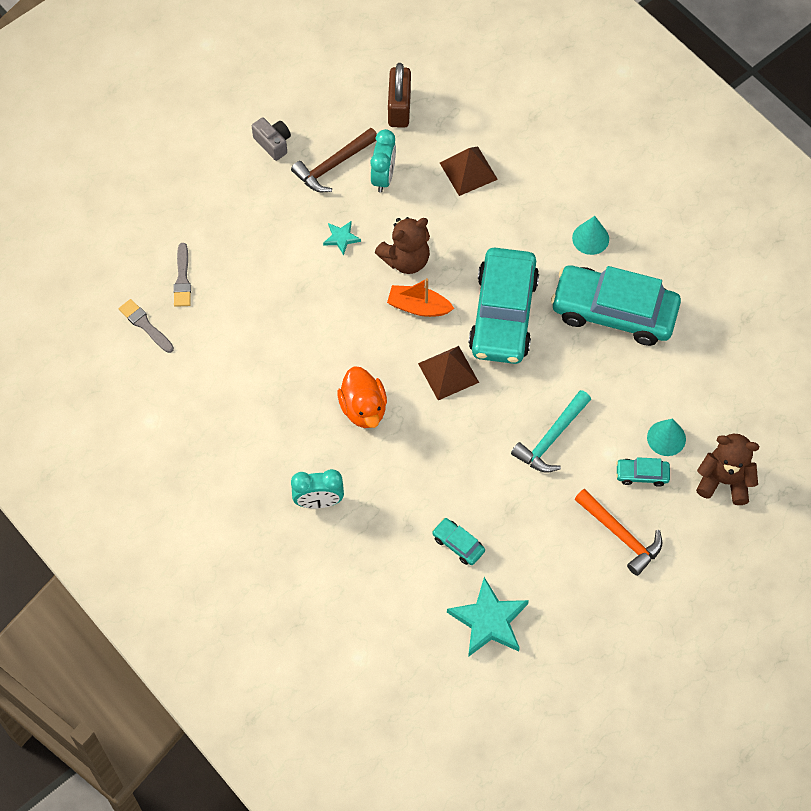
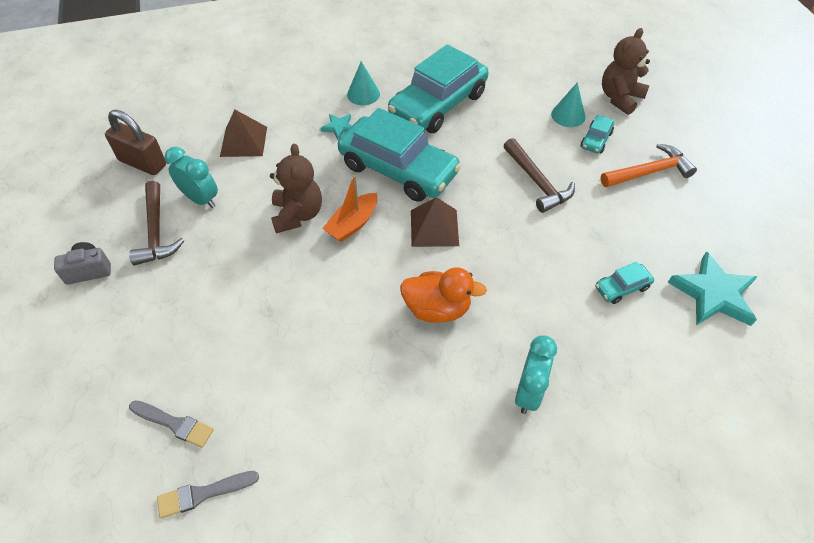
camera: 65 degrees left, 10 degrees down
turquoise star [323,221,361,255] -> turquoise star moved to [321,114,352,140]
turquoise hammer [511,390,591,472] -> brown hammer [504,138,575,213]

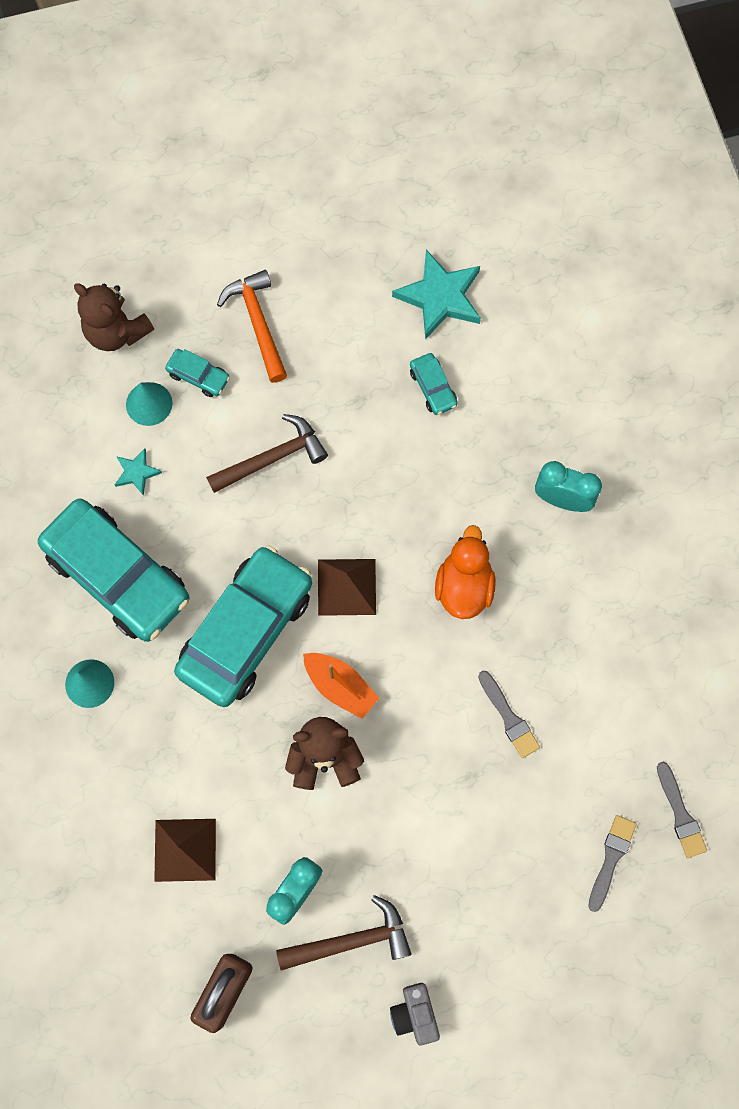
camera: 90 degrees left, 20 degrees up
turquoise star [321,114,352,140] -> turquoise star moved to [115,448,162,496]
none -> grey brush [478,671,540,758]

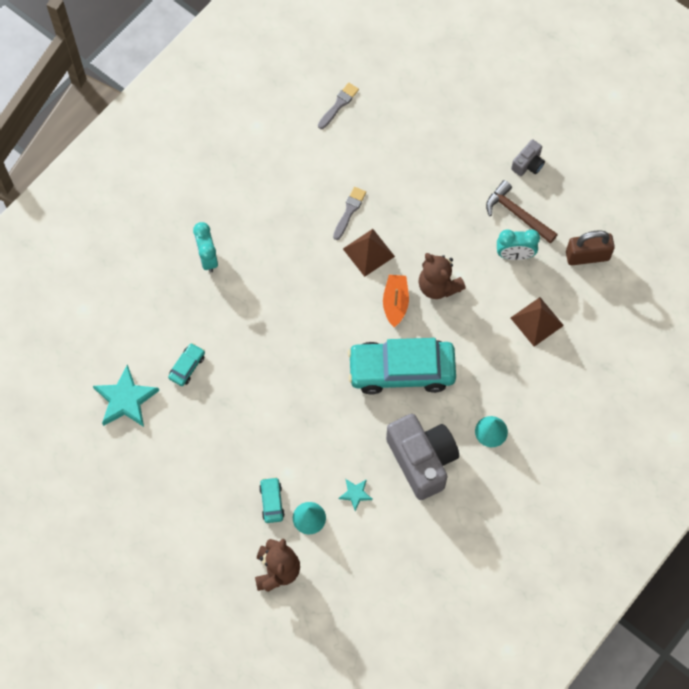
camera: 125 degrees left, 5 degrees down
turquoise car [38,498,189,642] -> grey camera [386,414,459,500]
brown hammer [206,414,328,493] -> none
orange hammer [217,270,287,383] -> none
brown pyramid [318,559,376,616] -> brown pyramid moved to [343,229,395,277]
orange duck [435,525,496,619] -> none
grey brush [588,815,636,912] -> none

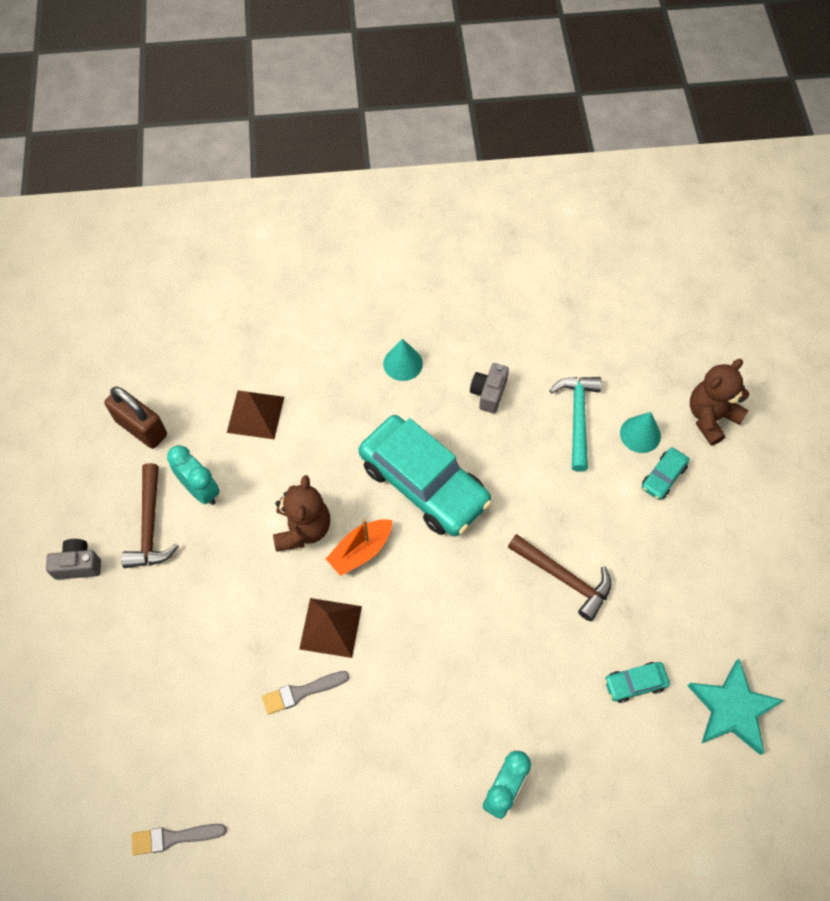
camera: 135 degrees left, 5 degrees down
turquoise star [339,479,373,511] -> turquoise hammer [549,377,602,472]
grey camera [386,414,459,500] -> grey camera [470,363,509,413], size x0.47
none -> brown hammer [508,534,612,621]

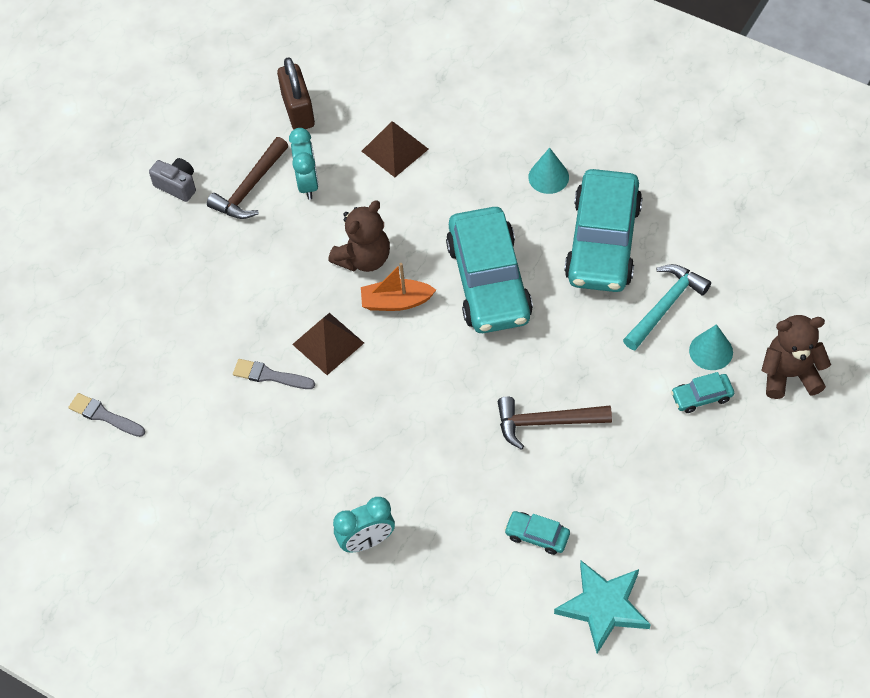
camera: 40 degrees right, 5 degrees down
grey camera [470,363,509,413] -> turquoise car [564,169,643,292]
brown hammer [508,534,612,621] -> brown hammer turned 105 degrees clockwise [498,397,612,450]

